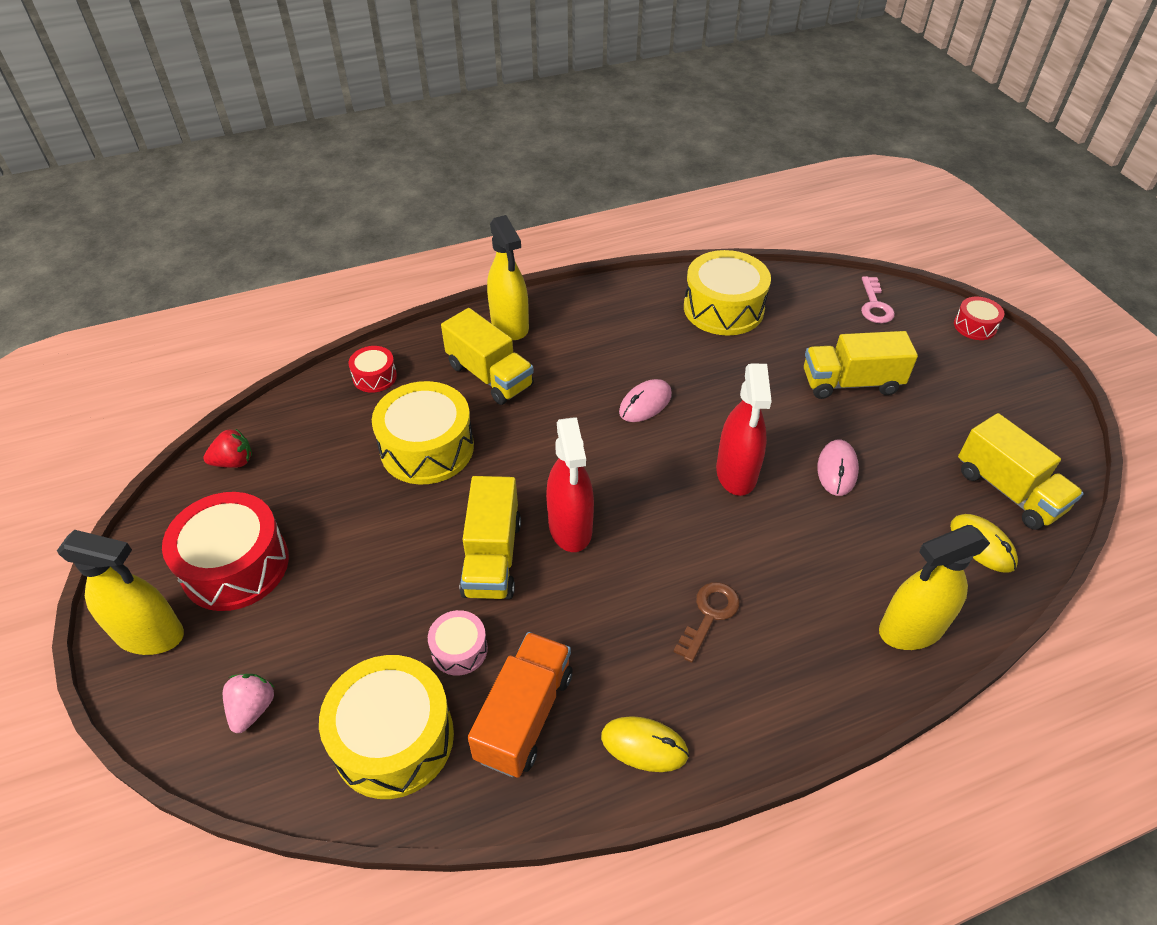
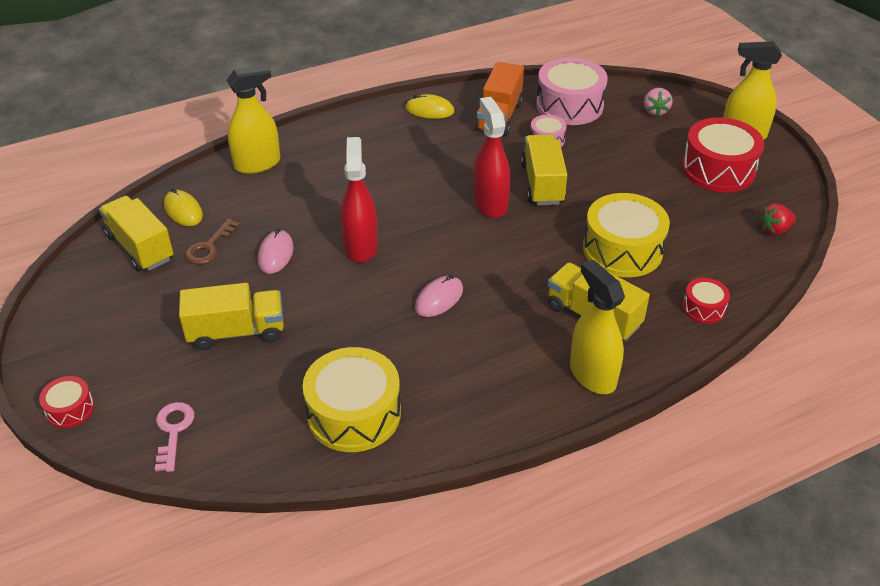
camera: 175 degrees right, 5 degrees down
yellow drum [319,655,454,799] -> pink drum [536,57,608,125]
brown key [674,582,740,663] -> brown key moved to [185,219,240,265]

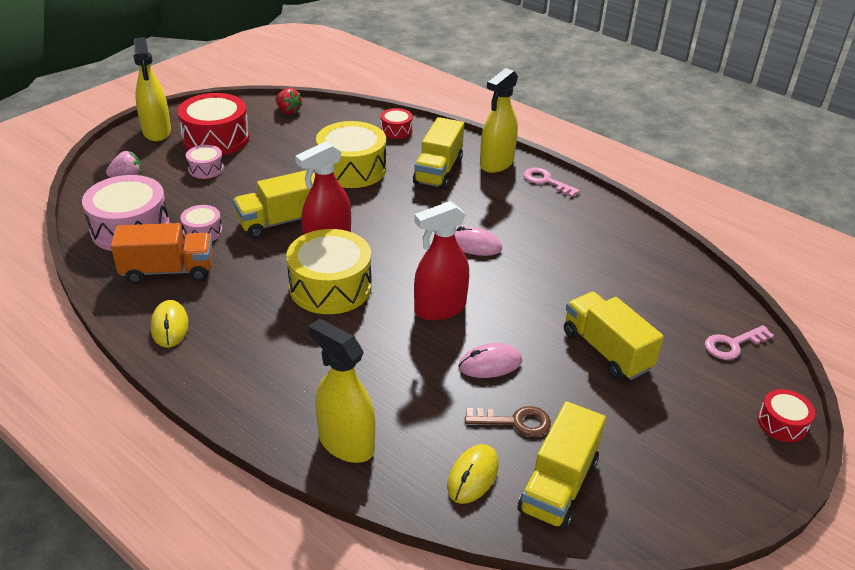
camera: 115 degrees left, 5 degrees down
yellow drum [303,347,401,452] -> yellow drum moved to [286,229,372,314]
none -> pink drum [186,145,224,179]
none -> pink key [524,168,580,197]

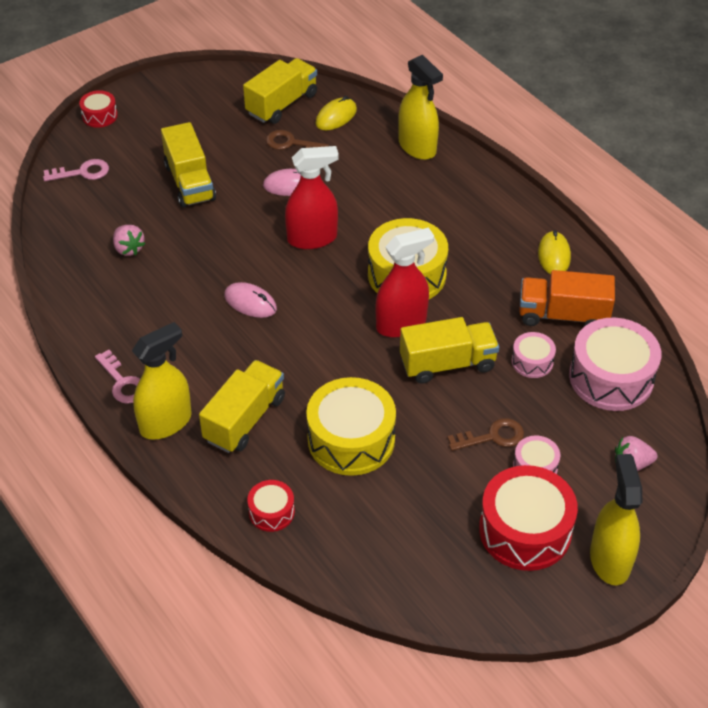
camera: 165 degrees left, 10 degrees up
red strawberry [276,88,303,114] -> none
none -> pink strawberry [113,225,145,256]
none -> brown key [447,418,524,451]

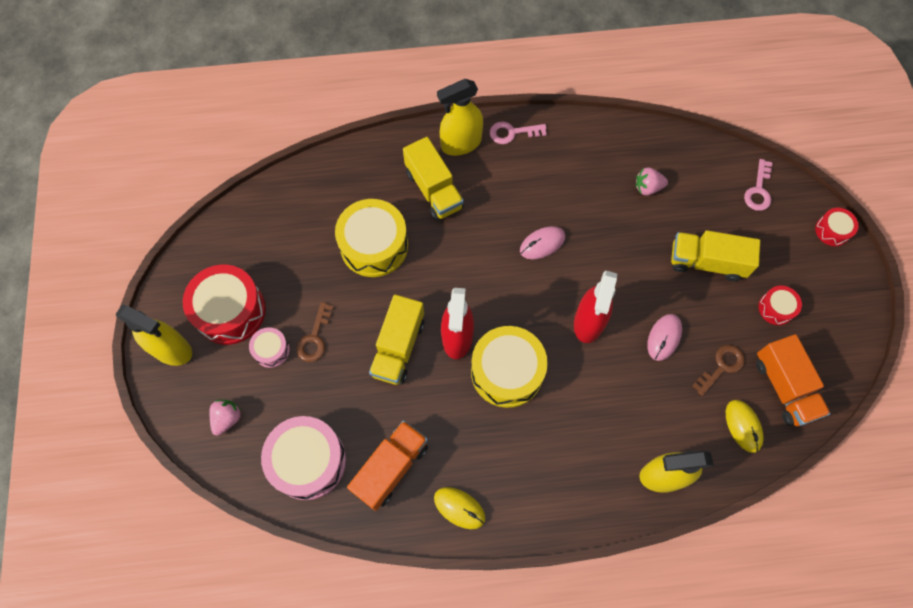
camera: 120 degrees right, 20 degrees up
yellow spray bottle [132,322,192,440] -> yellow spray bottle turned 75 degrees clockwise [437,79,483,156]
yellow truck [243,58,317,124] -> orange truck [756,334,830,426]
red drum [247,480,295,532] -> red drum moved to [759,285,802,325]
pink drum [511,332,556,378] -> none

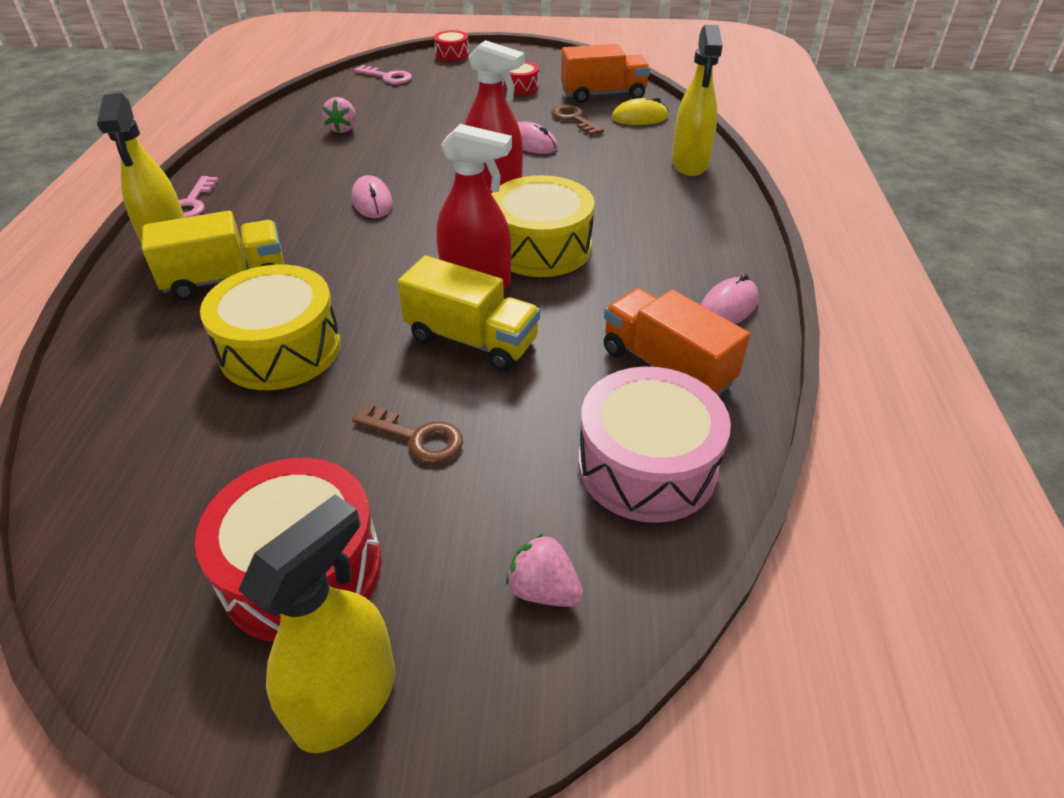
camera: 80 degrees left, 25 degrees down
pink drum [249,327,290,368] -> none
yellow mouse [434,487,485,529] -> pink mouse [701,274,758,324]
yellow truck [671,230,760,281] -> none

